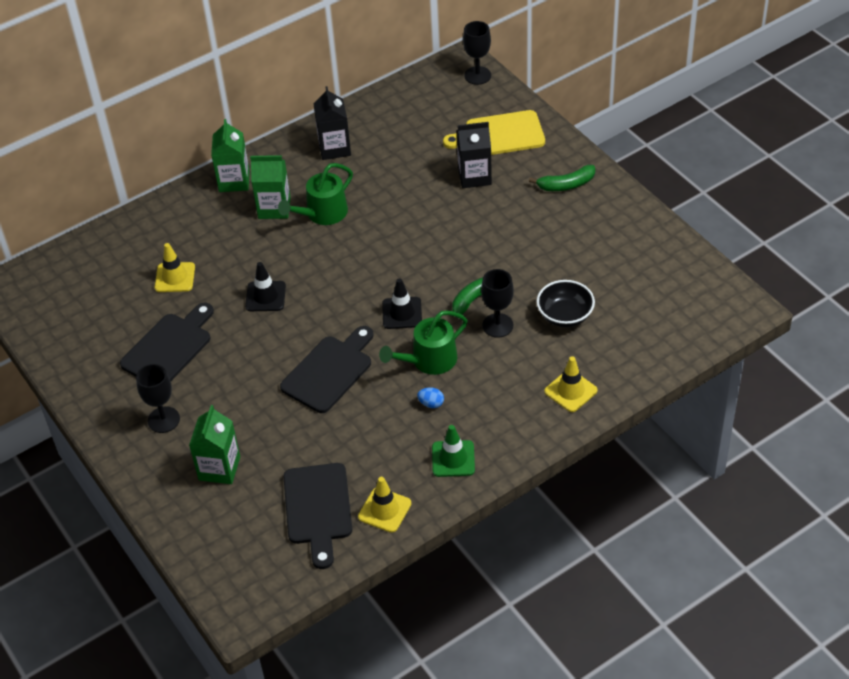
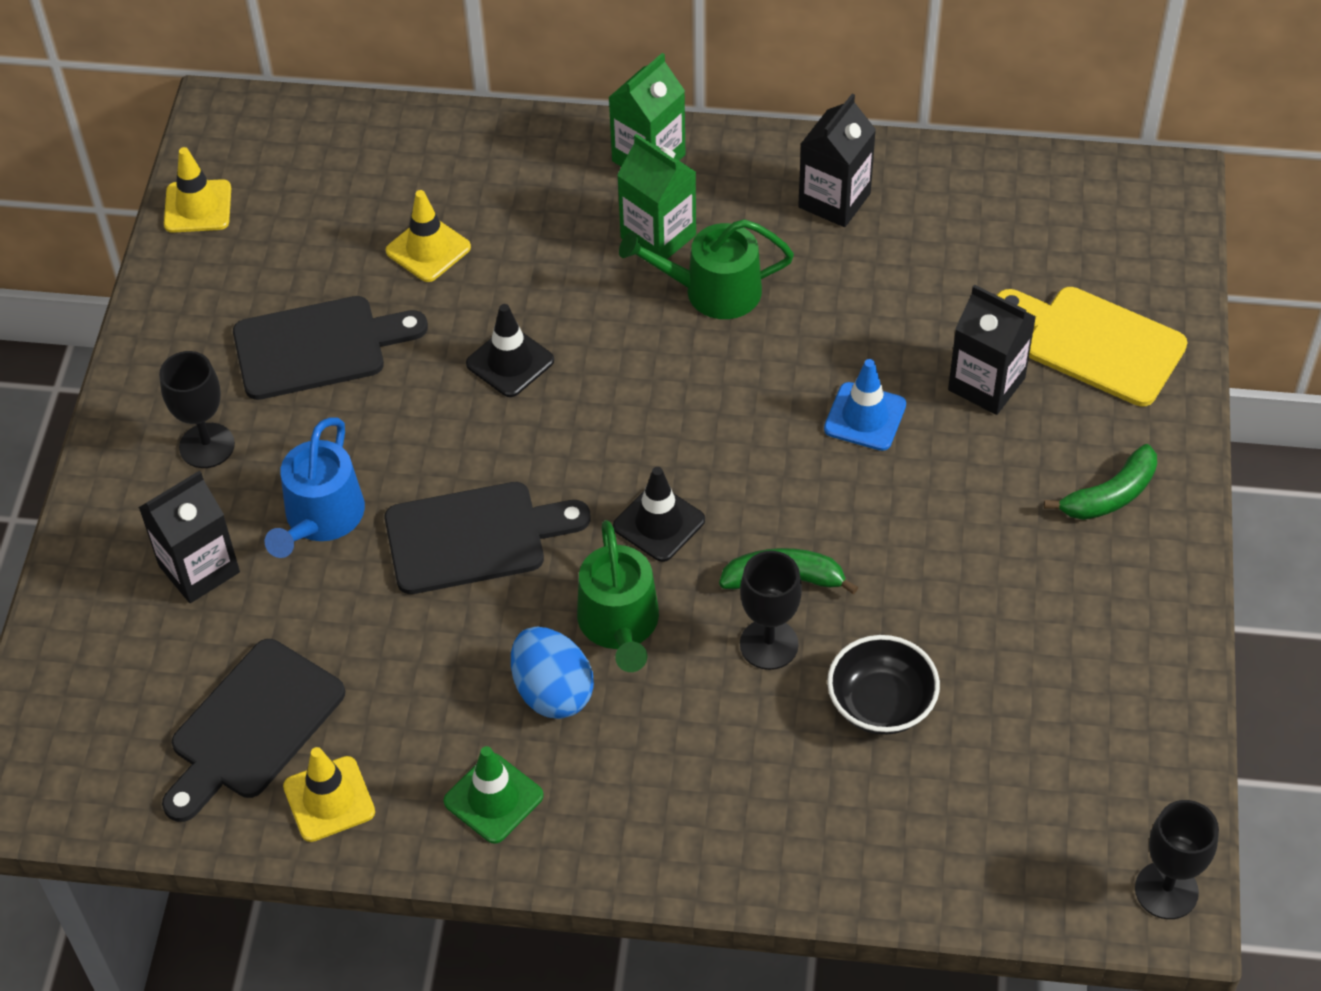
camera: 40 degrees right, 5 degrees up
green carton [189,405,240,484] -> black carton [138,471,240,603]
green watering can [379,310,468,375] -> green watering can turned 105 degrees counterclockwise [577,520,659,672]
blue egg [417,387,444,408] -> blue egg [511,627,594,719], size x2.02
black goblet [463,21,491,85] -> black goblet moved to [1135,800,1219,919]
green banana [529,165,595,191] -> green banana turned 60 degrees counterclockwise [1044,444,1157,520]
yellow traffic cone [544,356,598,412] -> yellow traffic cone moved to [164,147,231,233]
none -> blue watering can [265,417,365,558]
none -> blue traffic cone [824,359,906,451]

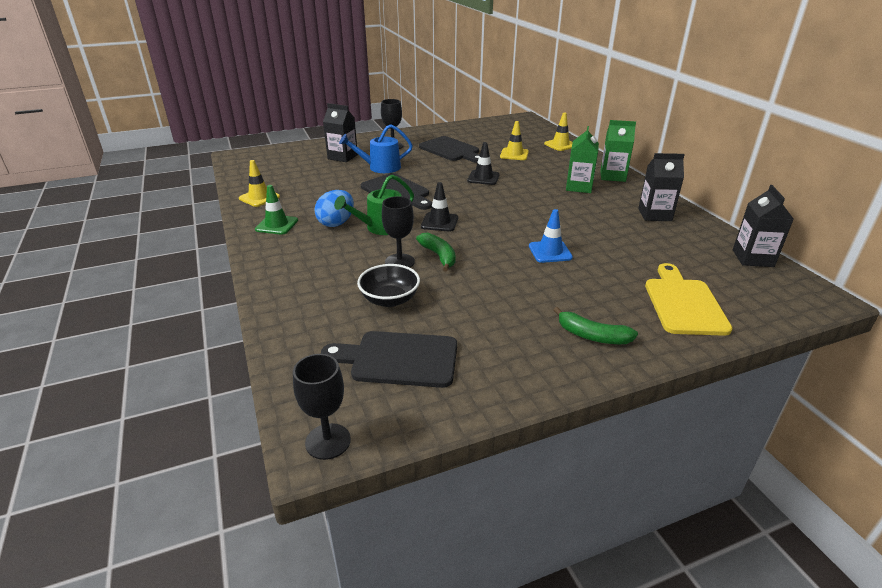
camera: 60 degrees right, 20 degrees down
black cutting board [162,639,345,822] -> black cutting board moved to [321,331,457,388]
yellow traffic cone [164,147,231,233] -> yellow traffic cone moved to [544,113,573,151]
green watering can [619,219,794,319] -> none
black carton [948,284,1036,415] -> black carton moved to [733,185,794,267]

